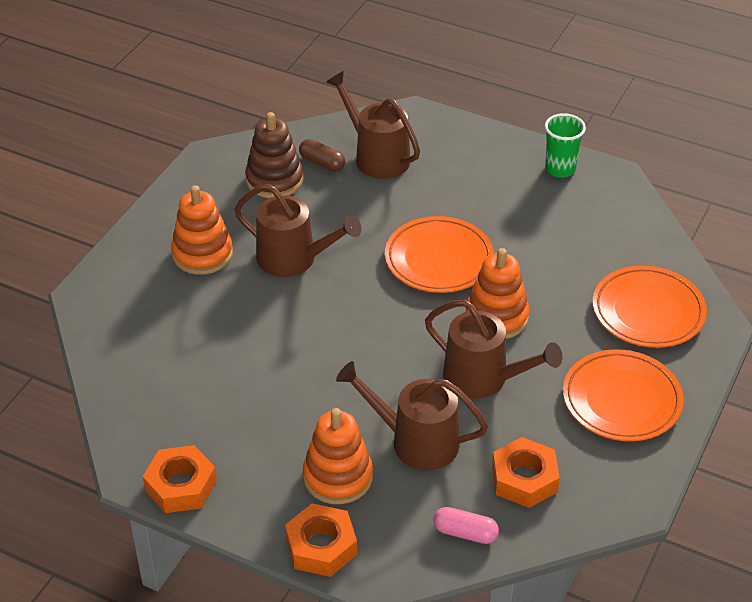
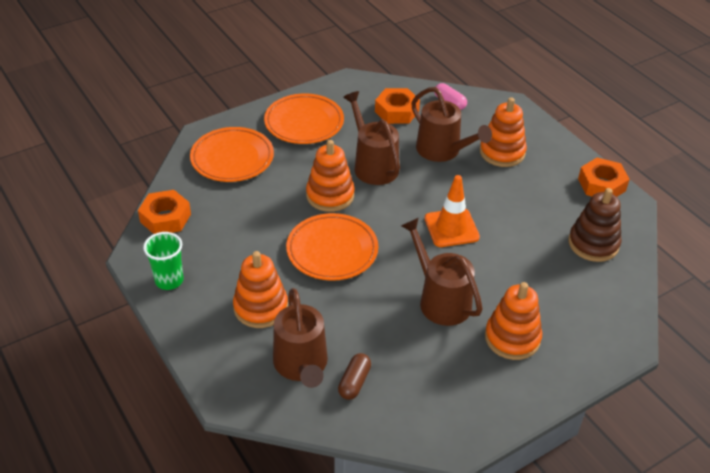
camera: 150 degrees left, 0 degrees up
brown stacking toy [245,112,303,198] -> brown stacking toy moved to [569,188,622,262]
orange nut [285,503,357,577] -> orange nut moved to [138,190,191,234]
brown capsule [299,139,345,172] -> brown capsule turned 45 degrees clockwise [338,353,371,400]
none -> orange stacking toy [233,251,288,328]
none -> orange traffic cone [424,175,480,247]

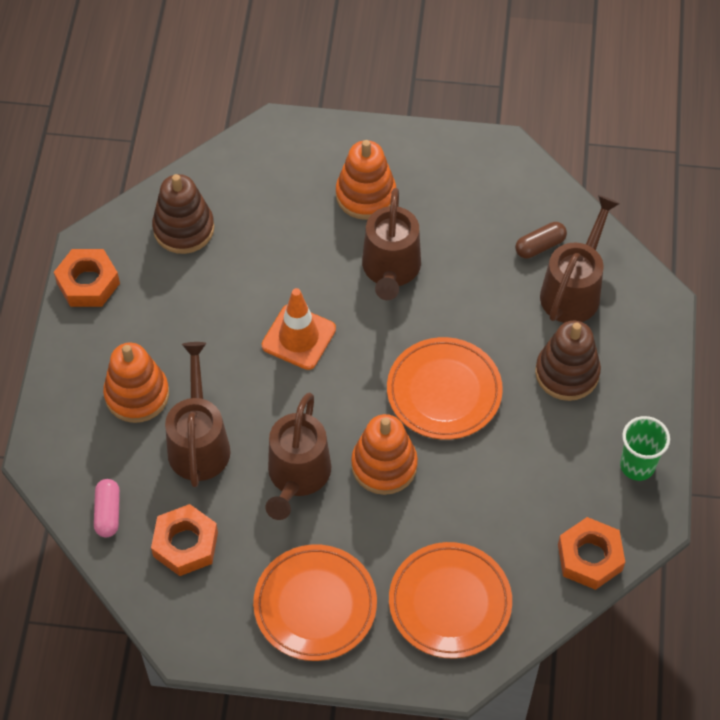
camera: 140 degrees left, 15 degrees up
orange stacking toy [233,251,288,328] -> brown stacking toy [535,321,601,401]

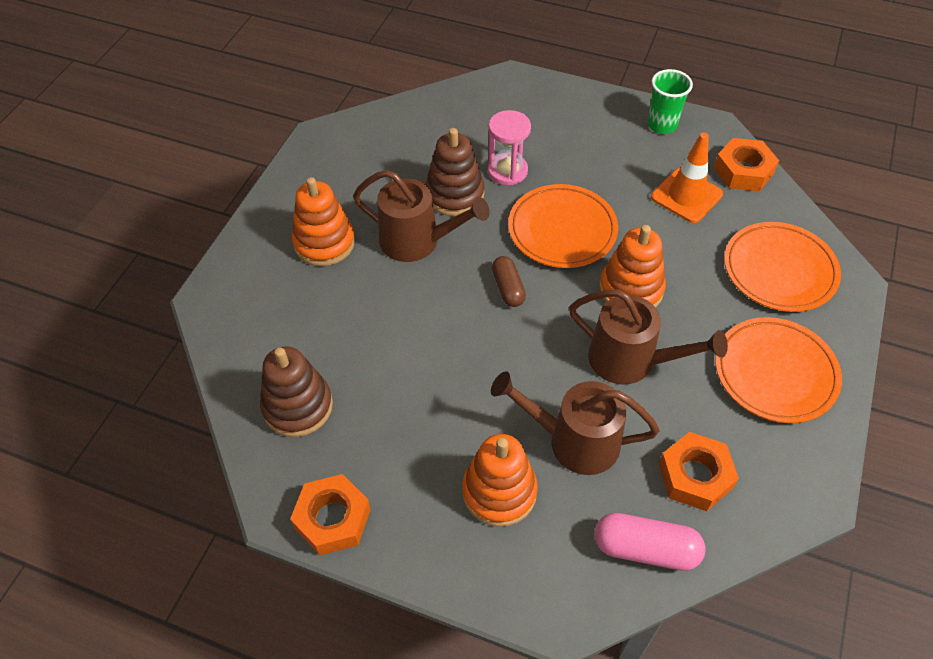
camera: 75 degrees left, 5 degrees down
pink capsule [94,479,120,537] -> pink capsule [595,513,706,571], size x1.51
orange traffic cone [262,288,336,370] -> orange traffic cone moved to [651,132,723,223]
brown capsule [515,222,567,259] -> brown capsule moved to [492,256,526,307]
brown stacking toy [535,321,601,401] -> brown stacking toy moved to [425,128,484,216]
brown watering can [540,195,620,323] -> none
none -> pink hourglass [488,110,531,185]

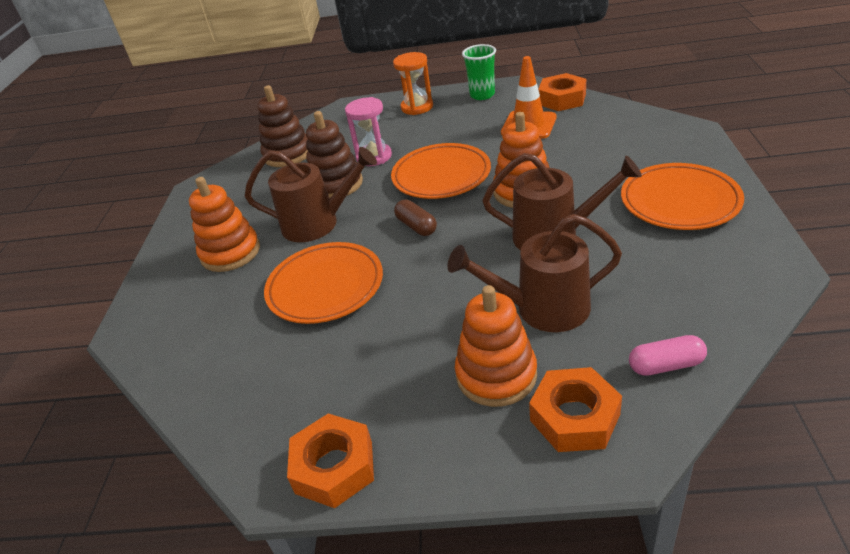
camera: 15 degrees left, 15 degrees down
brown stacking toy [260,347,333,437] -> brown stacking toy moved to [258,85,308,167]
pink capsule [595,513,706,571] -> pink capsule [629,335,707,376], size x0.66
orange nut [659,432,739,511] -> orange nut moved to [529,367,622,452]
orange plate [724,222,841,312] -> orange plate moved to [264,242,383,324]
none -> orange hourglass [393,52,433,115]

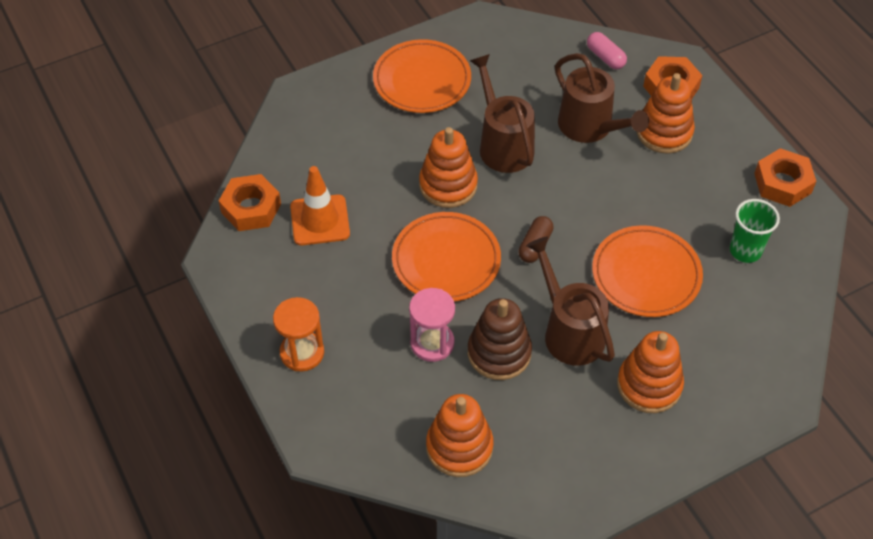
camera: 125 degrees left, 15 degrees up
brown stacking toy [258,85,308,167] -> orange stacking toy [426,394,493,477]
green cup [462,44,496,100] -> green cup moved to [730,199,780,263]

